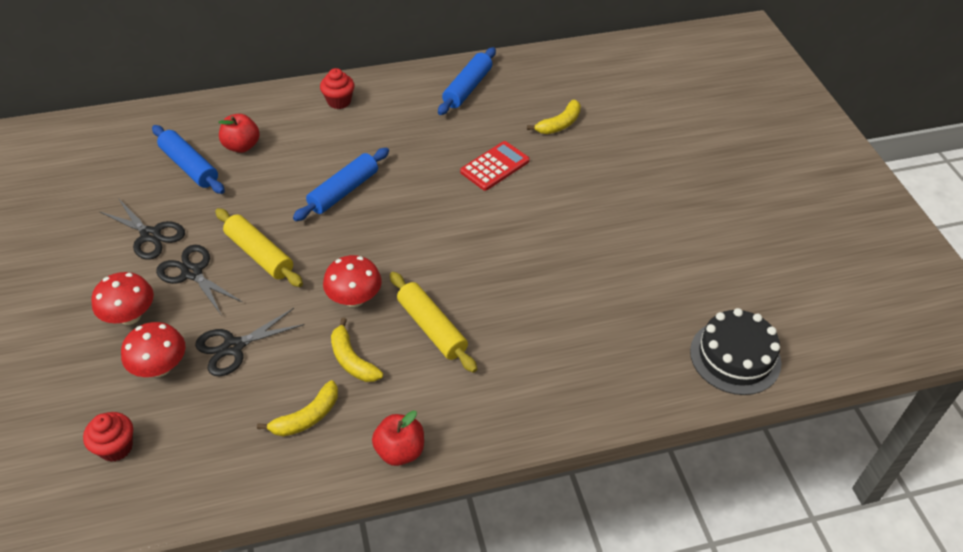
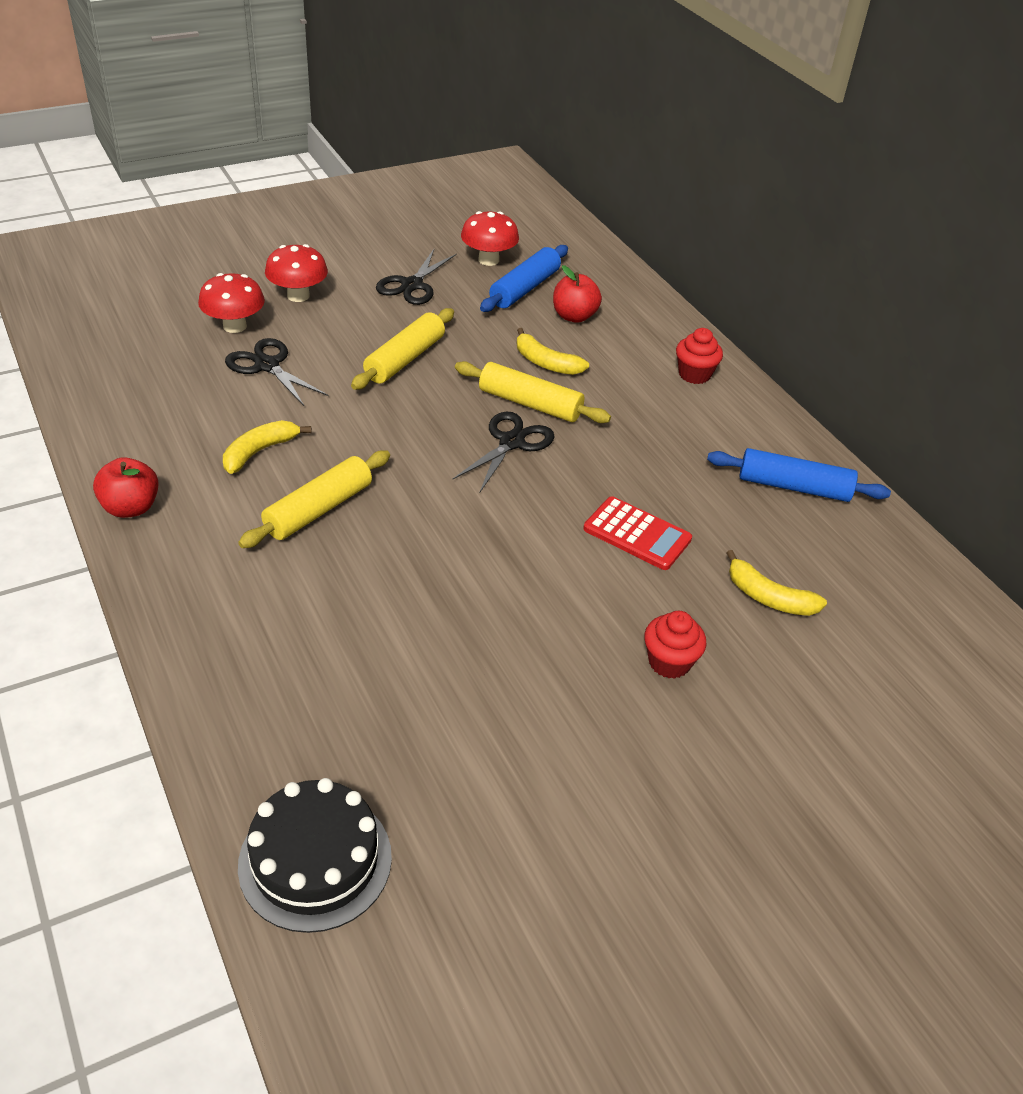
camera: 75 degrees right, 5 degrees down
red cupcake [83,412,133,462] -> red cupcake moved to [644,611,706,679]
black scissors [156,245,243,316] -> black scissors moved to [452,412,555,494]
yellow banana [257,380,338,436] -> yellow banana moved to [517,328,589,375]
blue rolling pin [293,148,389,221] -> yellow rolling pin [455,361,611,423]
red mushroom [323,255,382,307] -> red mushroom moved to [461,211,519,266]

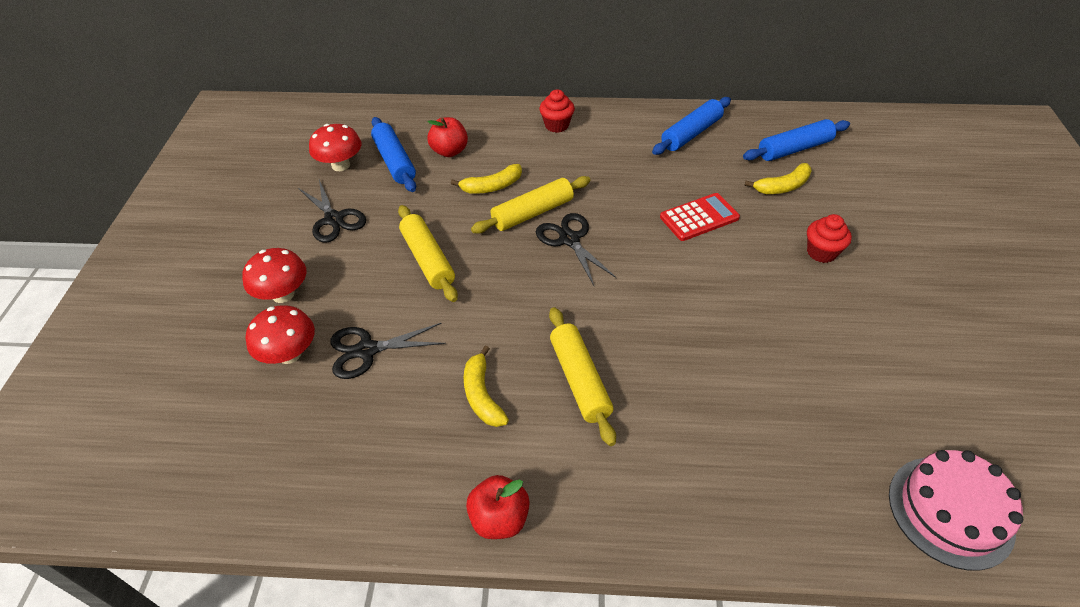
camera: 55 degrees left, 5 degrees up
black cake [238,778,392,933] -> pink cake [889,450,1023,571]
none -> blue rolling pin [743,119,850,161]

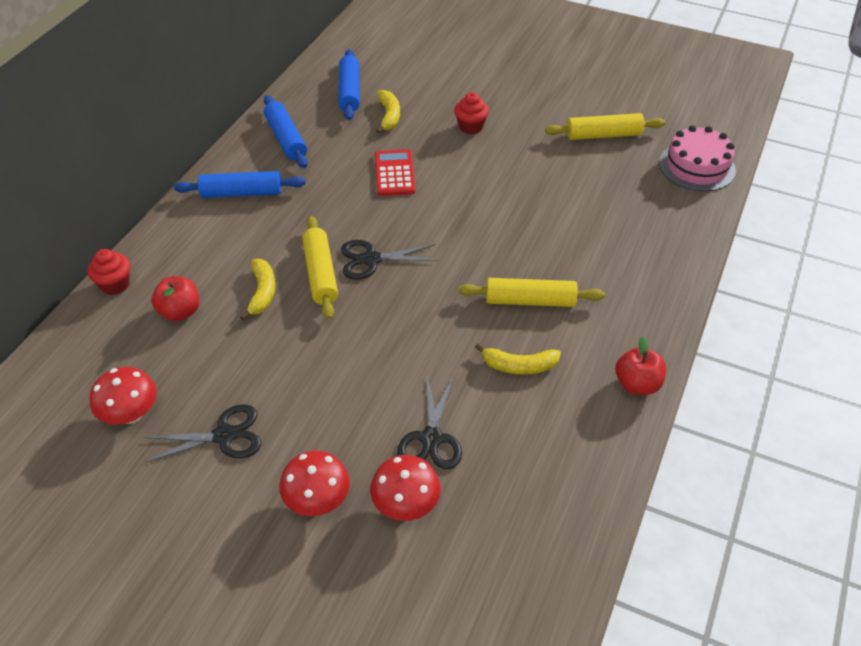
camera: 70 degrees left, 0 degrees up
blue rolling pin [371,117,416,192] -> blue rolling pin moved to [174,171,306,198]
yellow rolling pin [398,205,458,302] -> yellow rolling pin moved to [545,113,665,140]
red cupcake [539,89,575,133] -> red cupcake moved to [87,249,130,295]

